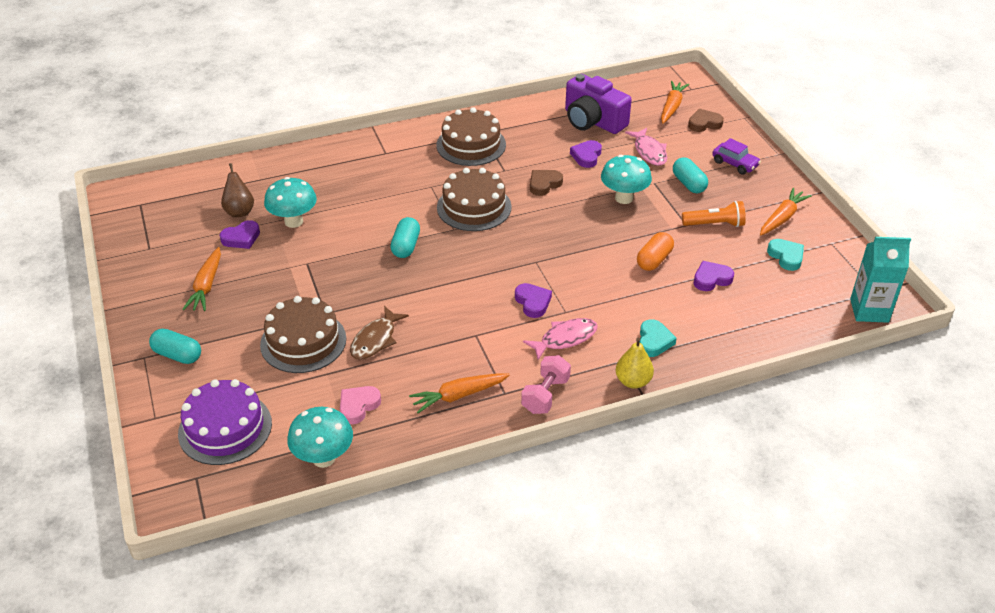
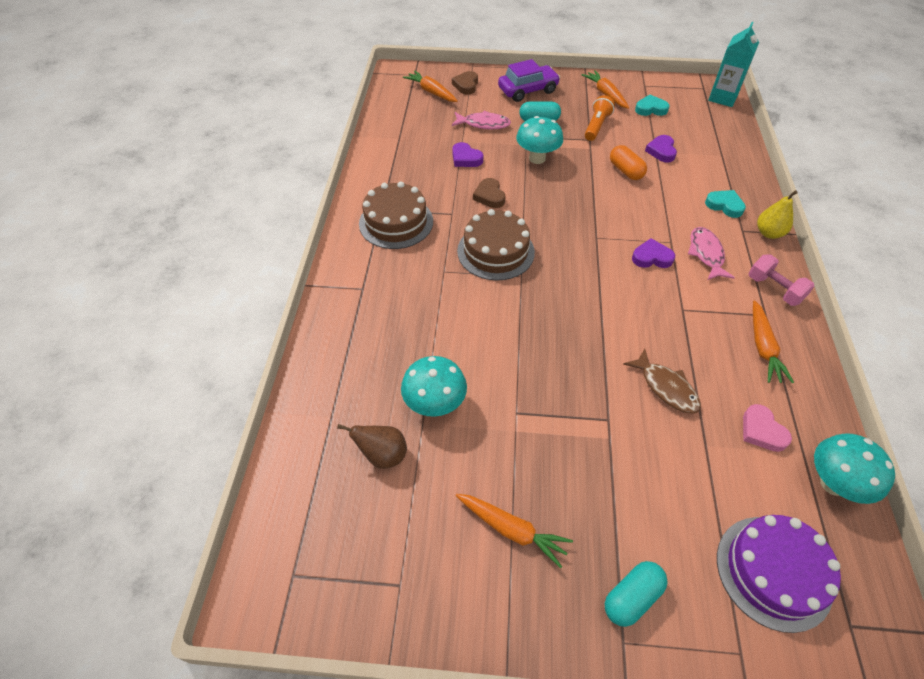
camera: 65 degrees left, 10 degrees up
purple heart [219,220,260,249] -> none
brown cake [260,296,346,373] -> none
turquoise capsule [390,217,420,258] -> none
purple camera [565,74,632,134] -> none
purple car [712,138,761,175] -> purple car [498,59,560,102], size x1.50

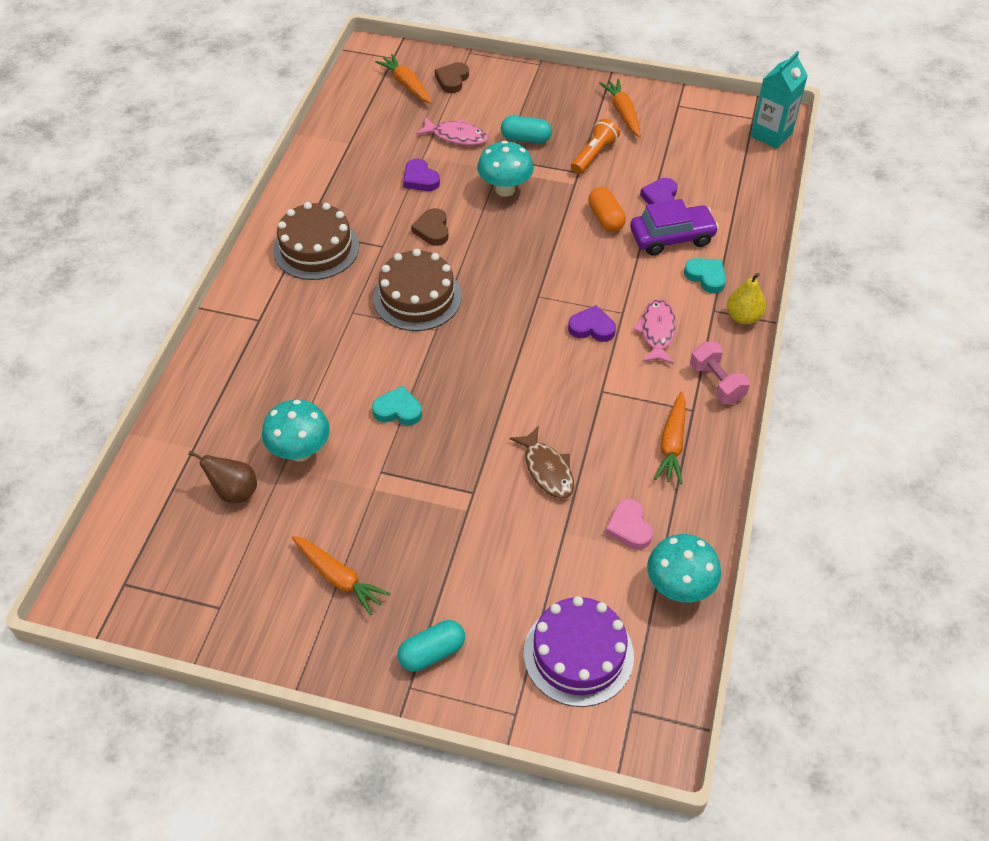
camera: 10 degrees right, 0 degrees up
purple car [498,59,560,102] -> purple car moved to [630,199,719,256]
turquoise heart [635,95,669,116] -> turquoise heart moved to [372,386,422,425]

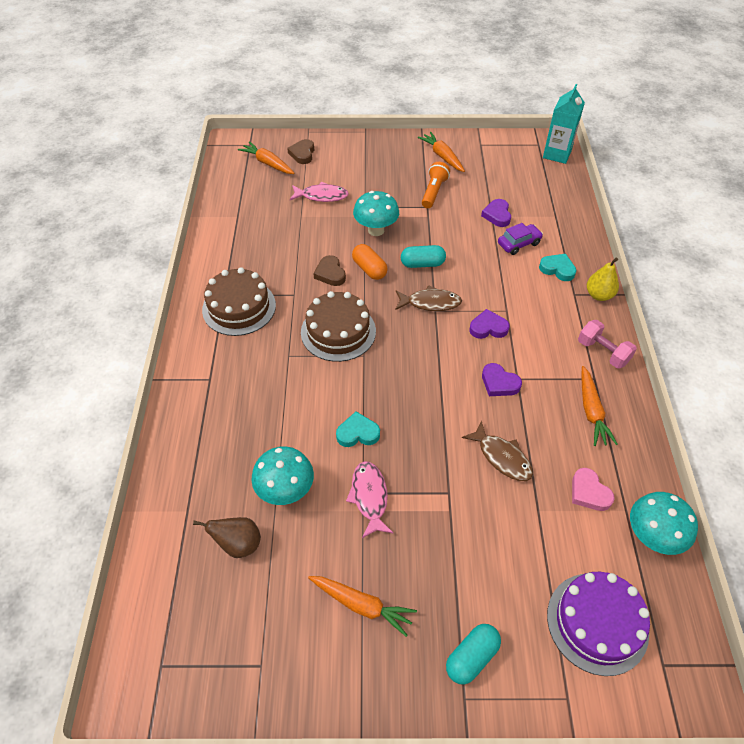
camera: 15 degrees left, 0 degrees up
purple heart [403,159,440,191] -> purple heart moved to [482,363,522,396]
turquoise capsule [501,116,552,144] -> turquoise capsule moved to [401,245,446,268]
orange capsule [588,187,626,232] -> orange capsule moved to [352,244,388,280]
purple car [630,199,719,256] -> purple car [498,223,543,255], size x0.67
pink fish [633,299,677,364] -> pink fish moved to [346,461,393,538]
none -> brown fish [396,285,462,311]

